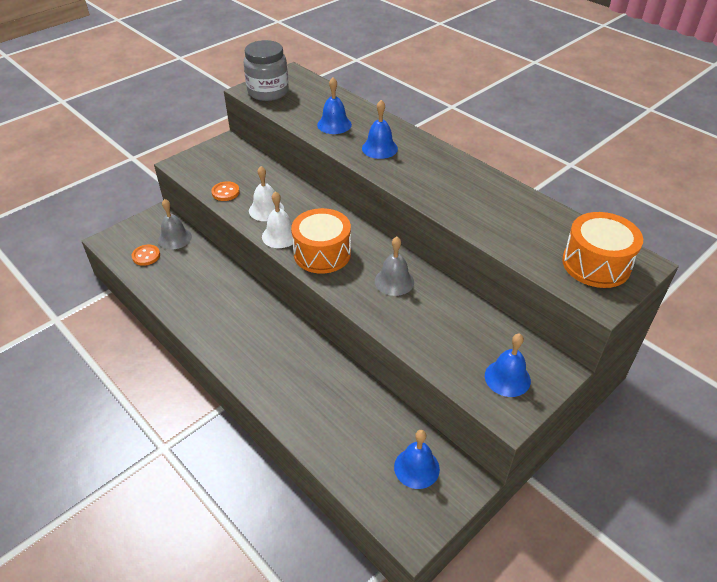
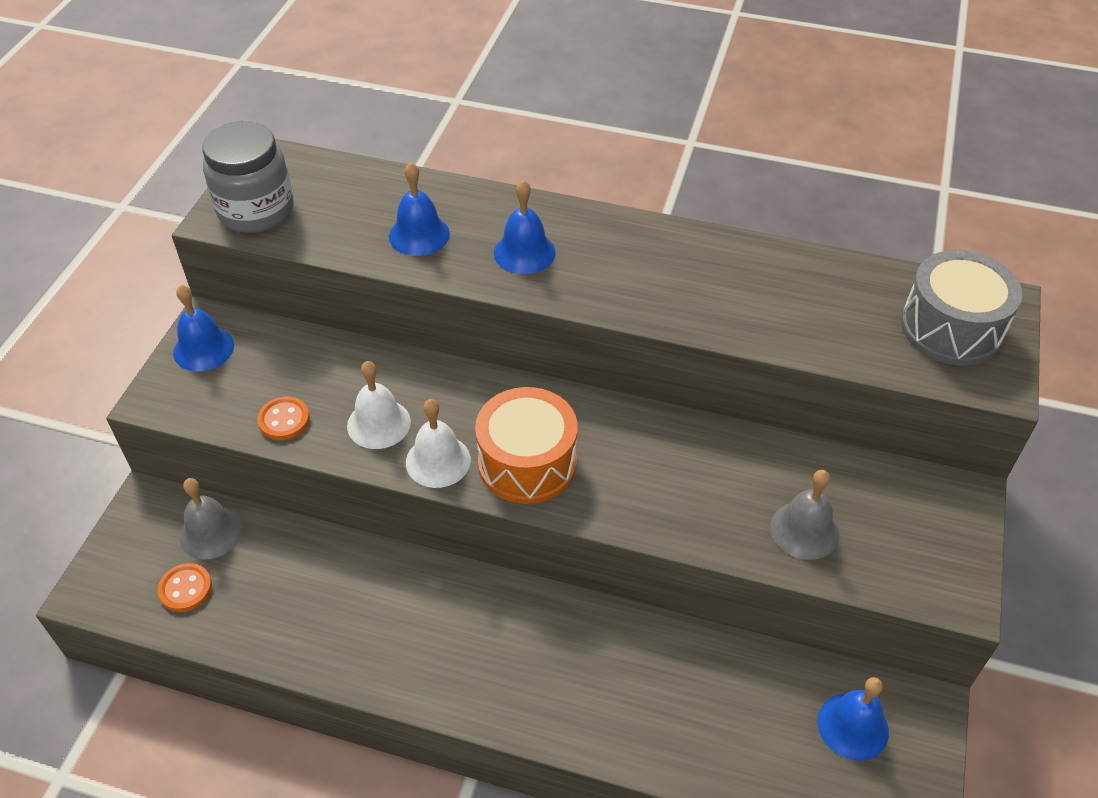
camera: 30 degrees left, 5 degrees up
grey bell [375,237,414,296] -> grey bell moved to [770,470,839,560]
blue bell [485,334,531,397] -> blue bell moved to [173,285,234,372]
orange drum [562,212,643,288] -> grey drum [901,250,1022,365]

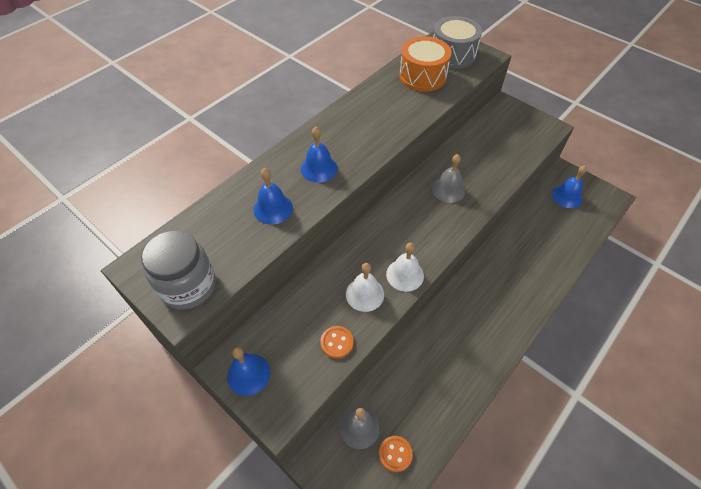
camera: 65 degrees left, 5 degrees up
orange drum [475,387,578,504] -> orange drum moved to [399,36,451,92]
grey bell [770,470,839,560] -> grey bell moved to [432,154,465,203]

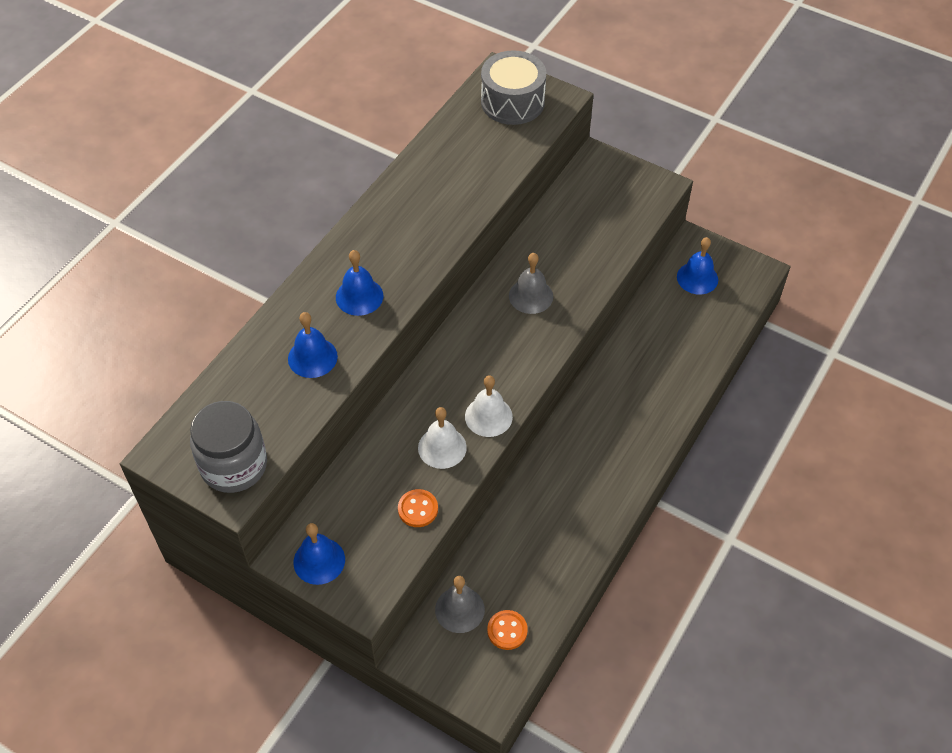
camera: 10 degrees left, 0 degrees up
orange drum [399,36,451,92] -> none

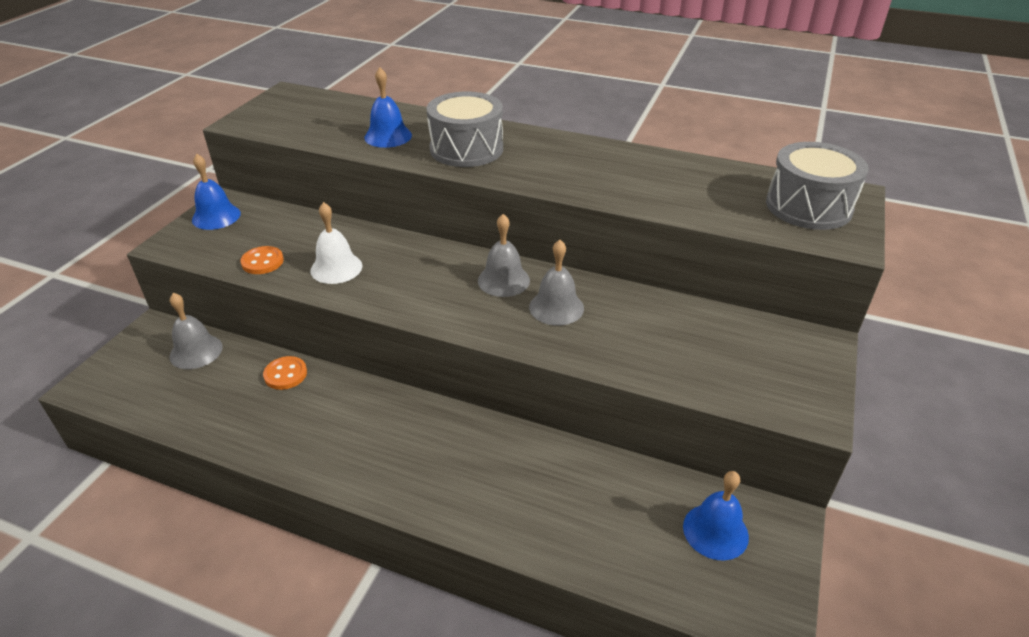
camera: 80 degrees right, 15 degrees down
grey jar [190,401,267,493] -> none
blue bell [336,250,383,316] -> grey drum [427,91,503,167]
white bell [465,375,513,437] -> none
orange button [487,610,528,650] -> orange button moved to [263,356,307,390]
none -> grey bell [478,214,530,297]

